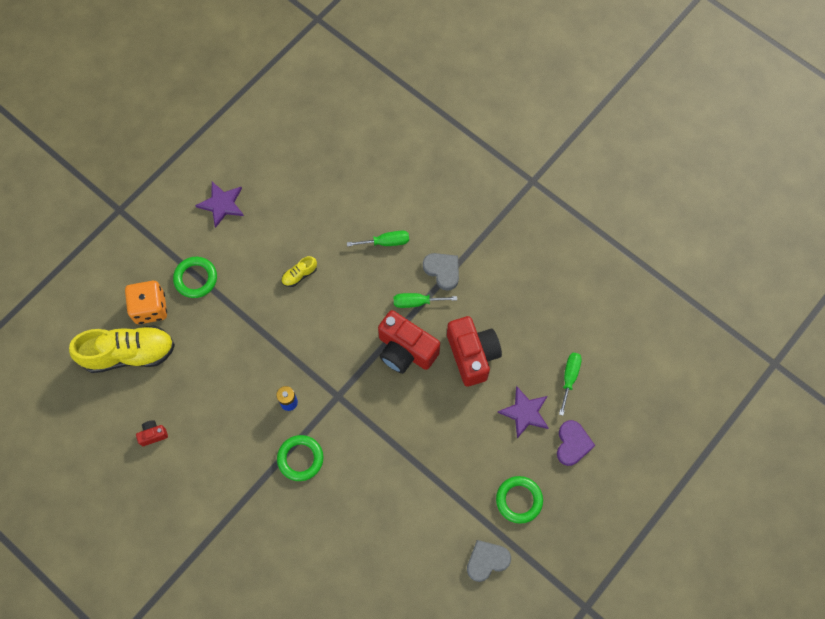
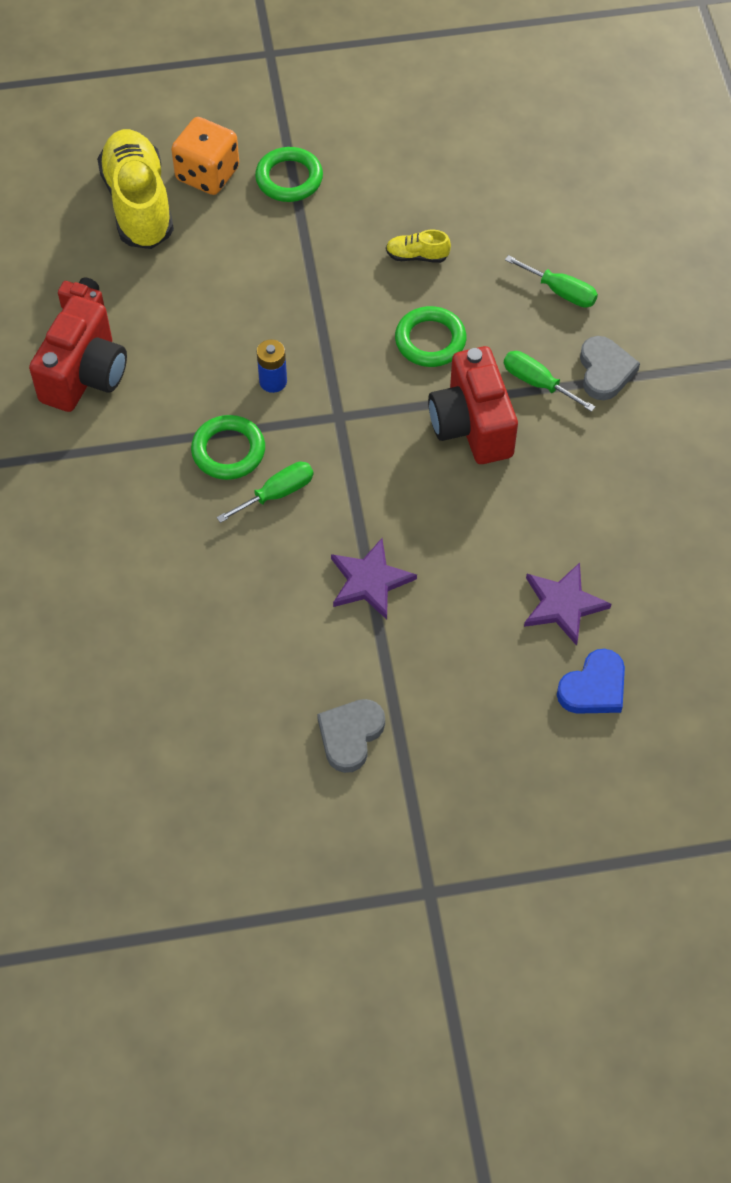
camera: 40 degrees right, 10 degrees down
yellow shoe [69,325,175,373] -> yellow shoe turned 135 degrees counterclockwise [97,129,174,249]
purple star [195,182,244,228] -> purple star moved to [331,538,417,620]
red camera [447,316,502,387] -> red camera moved to [29,296,127,412]
grey heart [467,540,511,582] -> grey heart turned 75 degrees counterclockwise [317,699,385,773]
green ring [496,476,543,524] -> green ring moved to [395,306,466,367]
purple heart [557,420,596,466] -> blue heart [557,649,625,714]
green screwdriver [559,353,582,416] -> green screwdriver moved to [216,462,313,523]

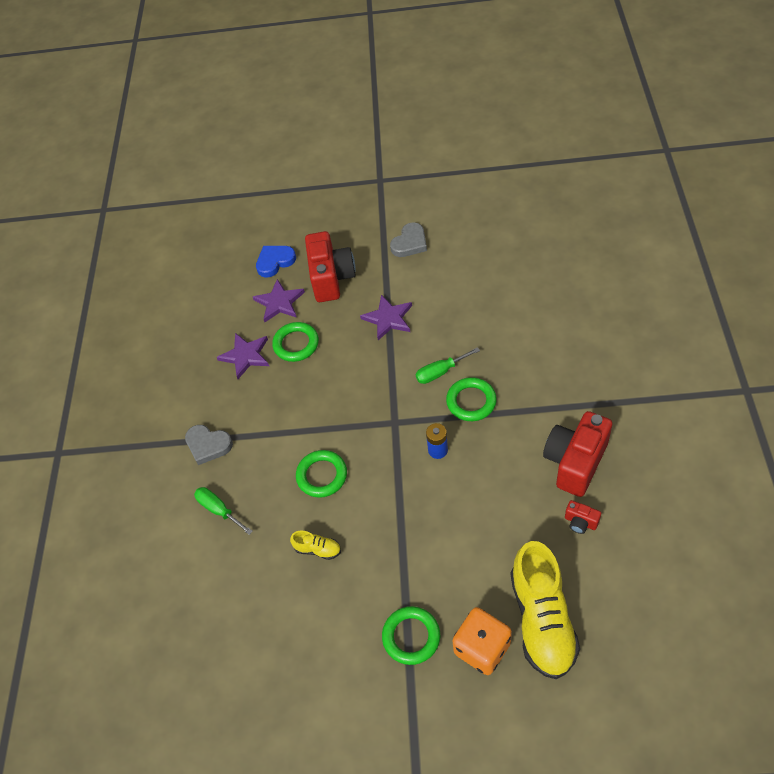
camera: 165 degrees left, 5 degrees down
red camera [428,346,518,464] -> red camera moved to [305,231,356,302]
green screwdriver [504,351,595,412] -> none
grey heart [580,336,640,400] -> grey heart turned 75 degrees counterclockwise [185,425,233,465]
none -> purple star [217,333,269,379]
none -> green ring [272,322,319,362]

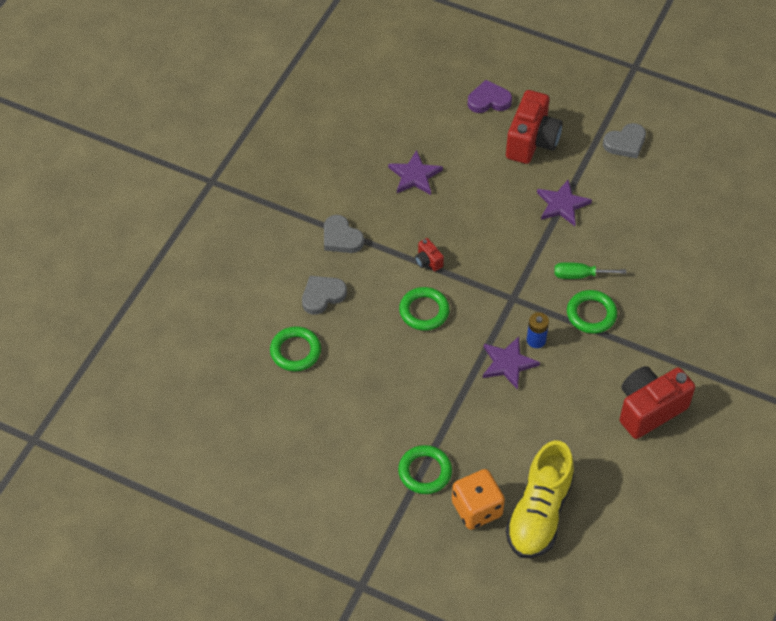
camera: 20 degrees right, 0 degrees up
green screwdriver [194,487,253,535] -> grey heart [302,276,347,315]
purple star [253,279,305,322] -> purple star moved to [483,336,540,390]
blue heart [256,246,296,278] -> purple heart [468,80,512,113]
green ring [272,322,319,362] -> green ring moved to [270,326,321,371]
yellow shoe [290,531,341,560] -> none
red camera [565,500,601,534] -> red camera moved to [415,238,444,271]

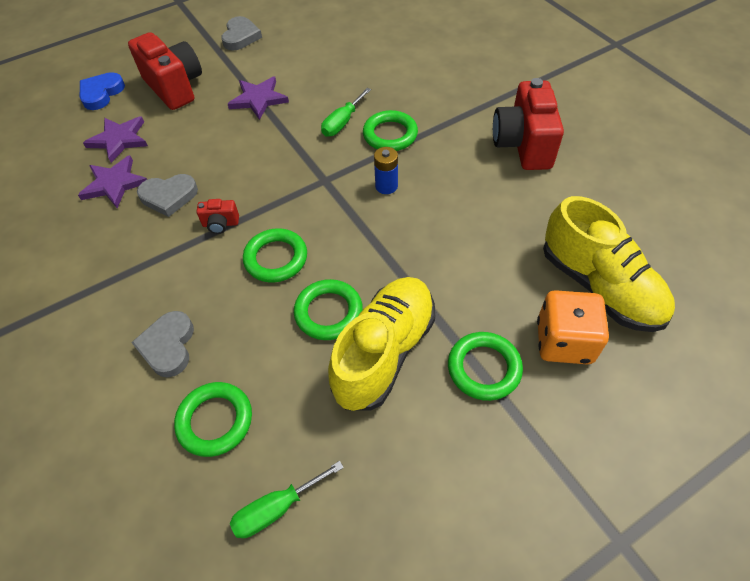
camera: 55 degrees left, 0 degrees up
grey heart [324,215,364,253] -> grey heart moved to [137,174,198,217]
purple heart [468,80,512,113] -> blue heart [80,72,125,110]
purple star [483,336,540,390] -> purple star moved to [83,117,148,163]
none -> green screwdriver [230,461,344,538]
none -> green ring [294,279,363,340]
none -> yellow shoe [328,277,435,411]

